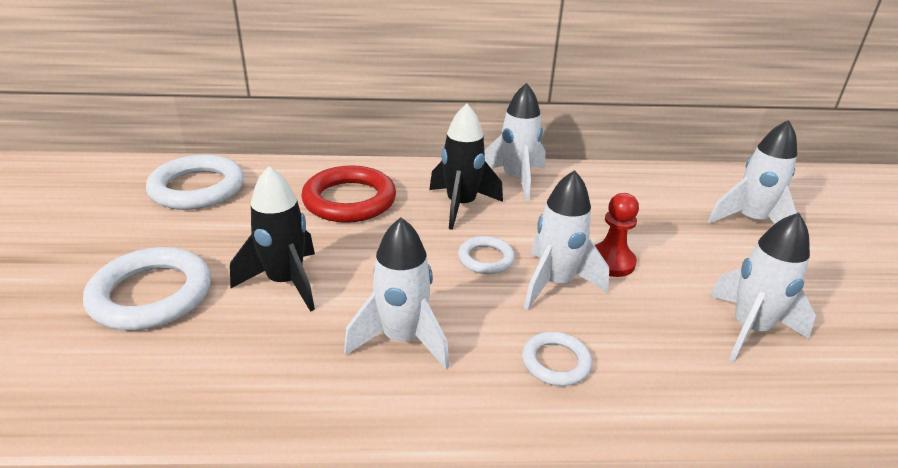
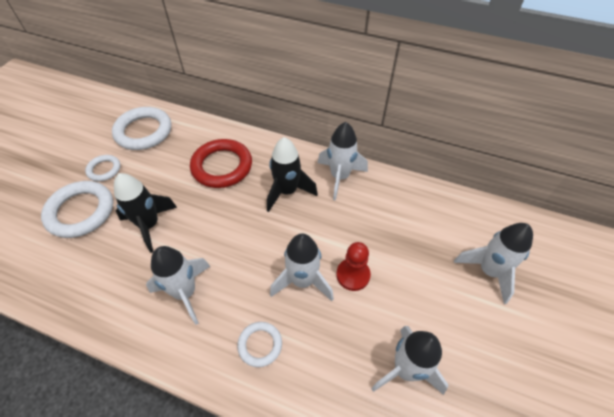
camera: 25 degrees right, 20 degrees up
white ring [458,236,515,274] -> white ring moved to [85,155,120,181]

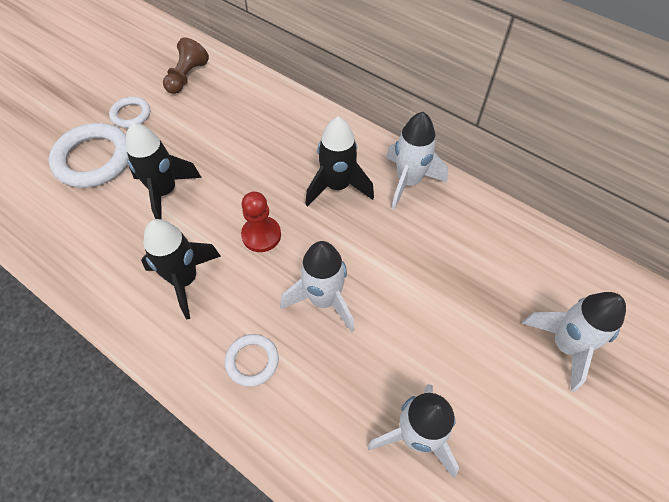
camera: 15 degrees right, 5 degrees up
white ring [112,107,171,150] -> brown pawn [163,37,209,94]
white rocket [146,246,210,325] -> black rocket [141,219,221,320]
red ring [190,139,252,188] -> none
red pawn [336,242,371,291] -> red pawn moved to [241,192,281,252]

